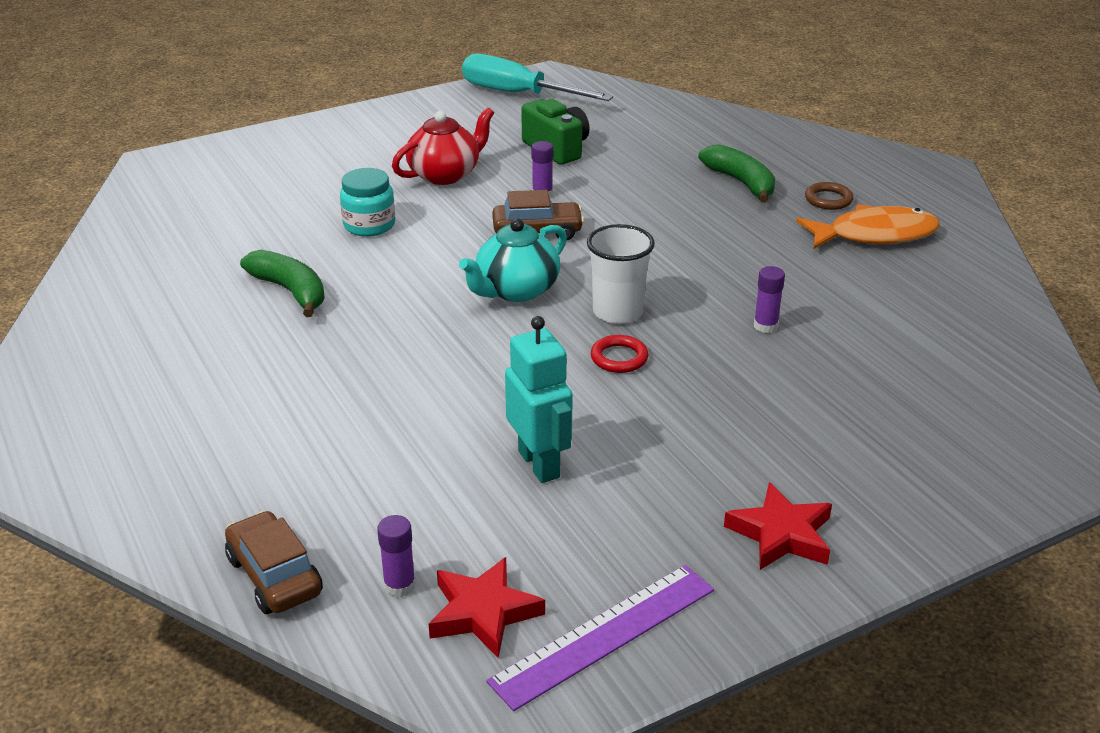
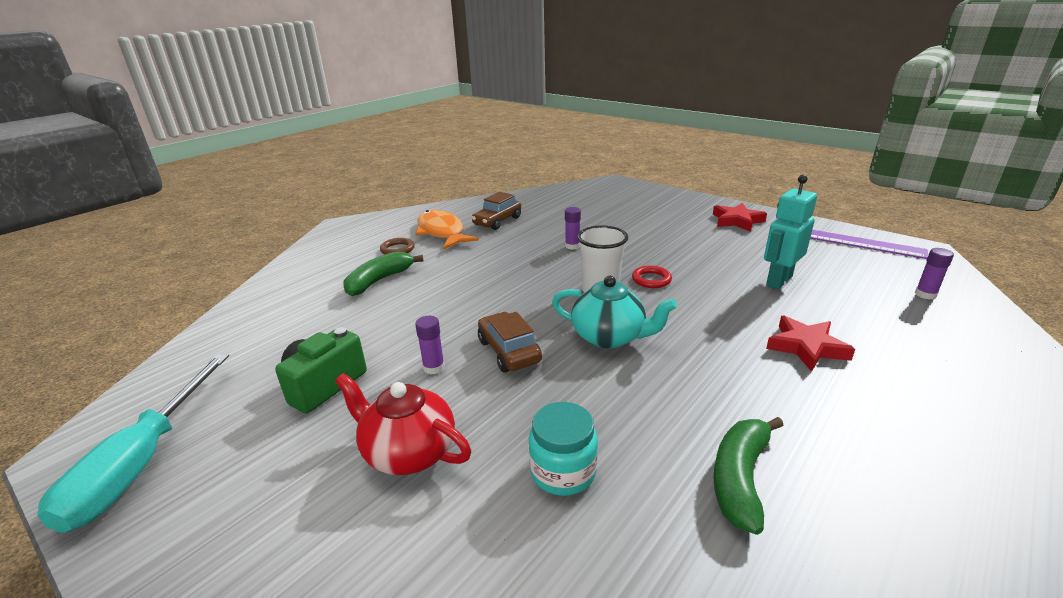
camera: 110 degrees left, 5 degrees down
brown car [225,511,323,614] -> brown car moved to [471,192,521,230]
red star [429,557,545,658] -> red star moved to [766,316,855,372]

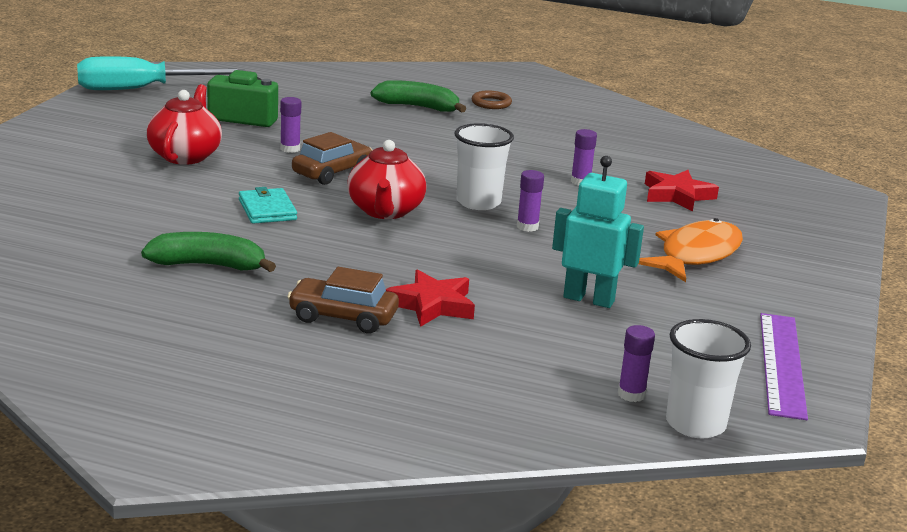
camera: 65 degrees right, 5 degrees down
orange fish [415,210,479,249] -> orange fish moved to [638,218,743,282]
brown car [471,192,521,230] -> brown car moved to [287,267,399,333]
turquoise jar [528,402,598,496] -> none
turquoise teapot [552,276,677,348] -> red teapot [347,140,427,219]
red ring [632,266,672,288] -> purple glue stick [517,170,544,232]
red star [713,203,767,232] -> red star moved to [645,170,719,211]
none -> turquoise wallet [239,187,297,224]
none -> white cup [666,319,751,438]

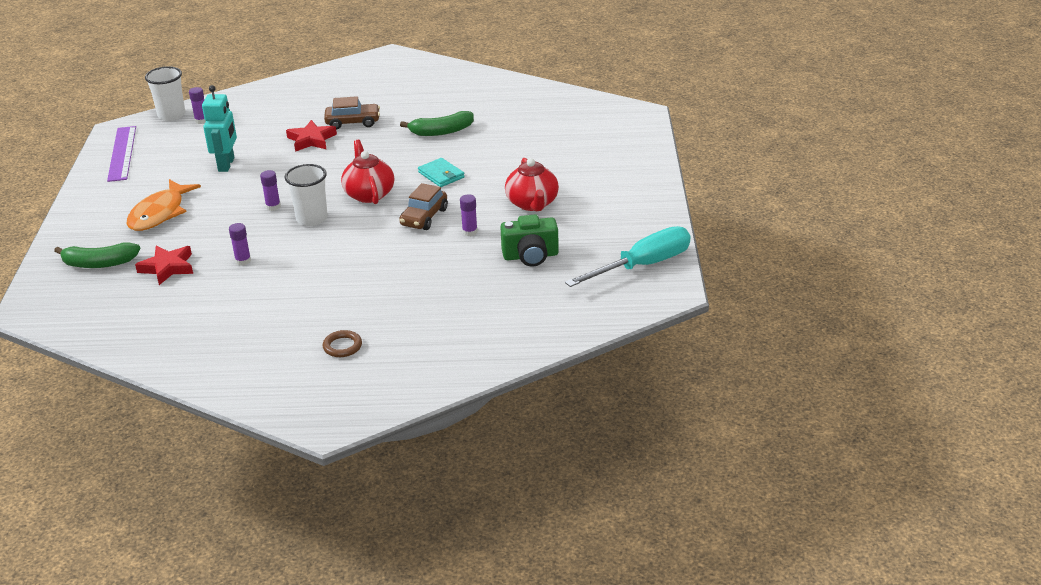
camera: 165 degrees right, 10 degrees up
green banana [371,80,466,113] -> green banana moved to [54,242,140,268]
turquoise robot [552,156,644,308] -> turquoise robot turned 90 degrees counterclockwise [202,85,237,172]

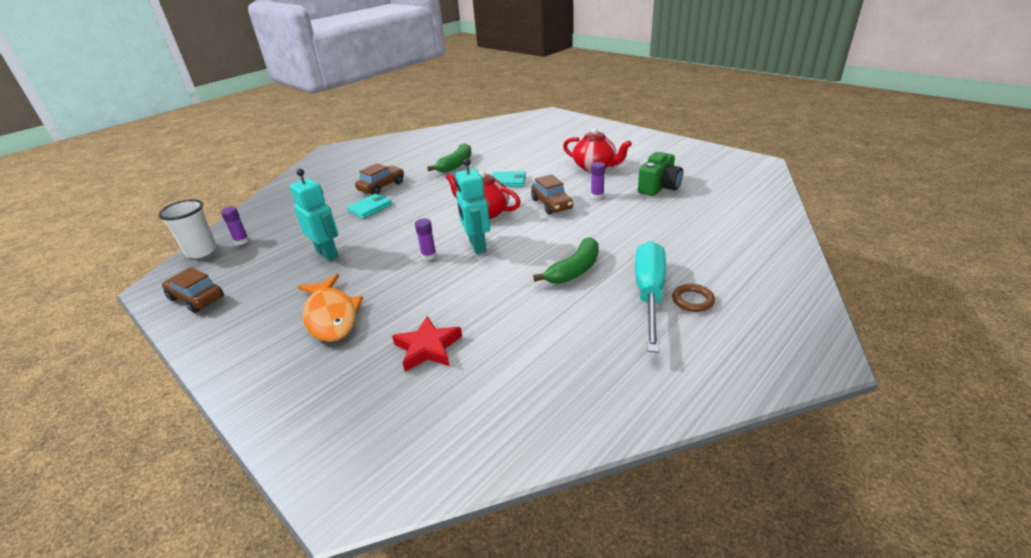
camera: 45 degrees left, 0 degrees up
green banana [54,242,140,268] -> green banana moved to [533,237,599,284]
purple ruler [107,126,136,182] -> brown car [162,267,224,313]
purple glue stick [229,223,251,266] -> none
white cup [285,164,328,226] -> turquoise robot [455,158,490,254]
red star [286,120,337,152] -> turquoise wallet [347,194,392,219]
turquoise screwdriver [565,226,691,287] -> turquoise screwdriver moved to [635,241,666,353]

